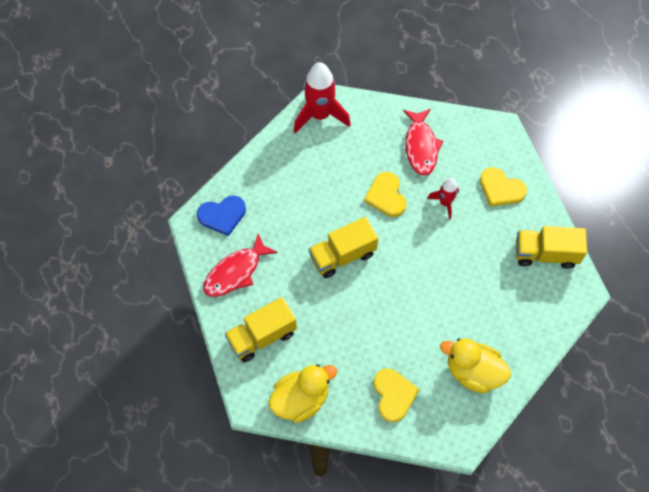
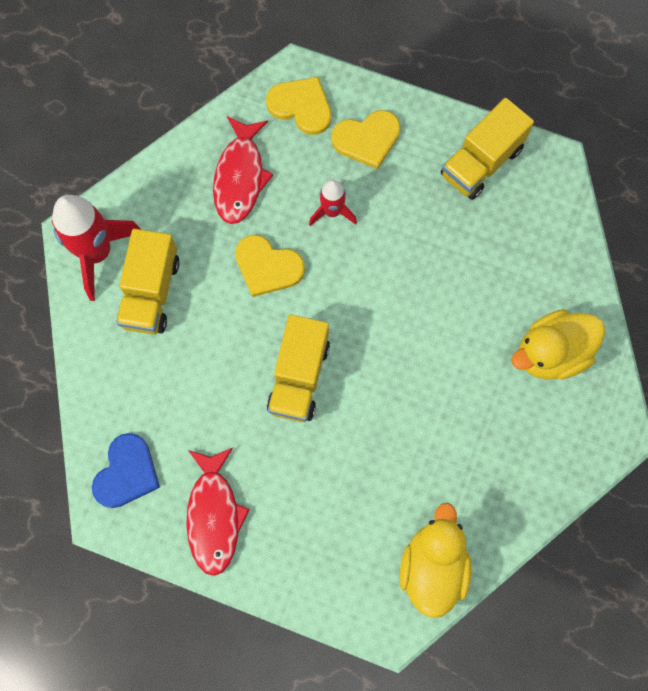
camera: 50 degrees left, 10 degrees up
yellow truck [225,297,297,362] -> yellow truck moved to [116,229,180,334]
yellow heart [373,369,420,422] -> yellow heart moved to [266,77,332,135]
red fish [403,109,444,176] -> red fish turned 60 degrees clockwise [213,116,273,224]

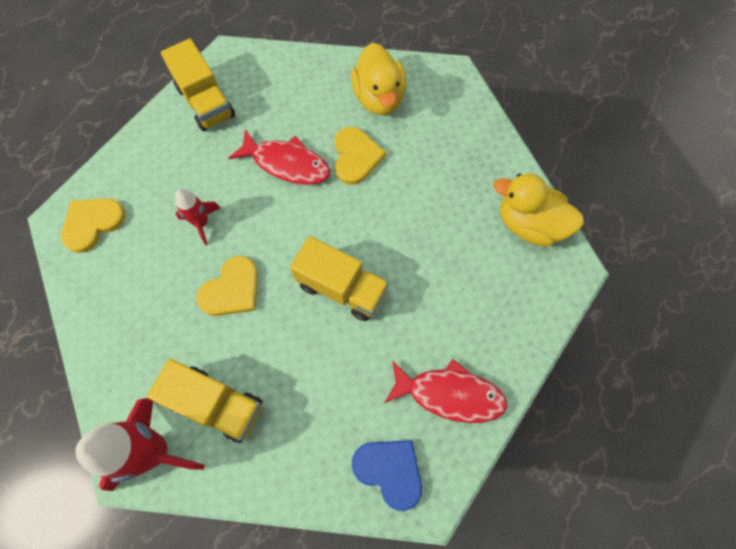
camera: 75 degrees left, 5 degrees down
red fish [213,116,273,224] -> red fish moved to [229,129,330,185]
yellow heart [331,110,401,169] -> yellow heart moved to [334,127,386,185]

